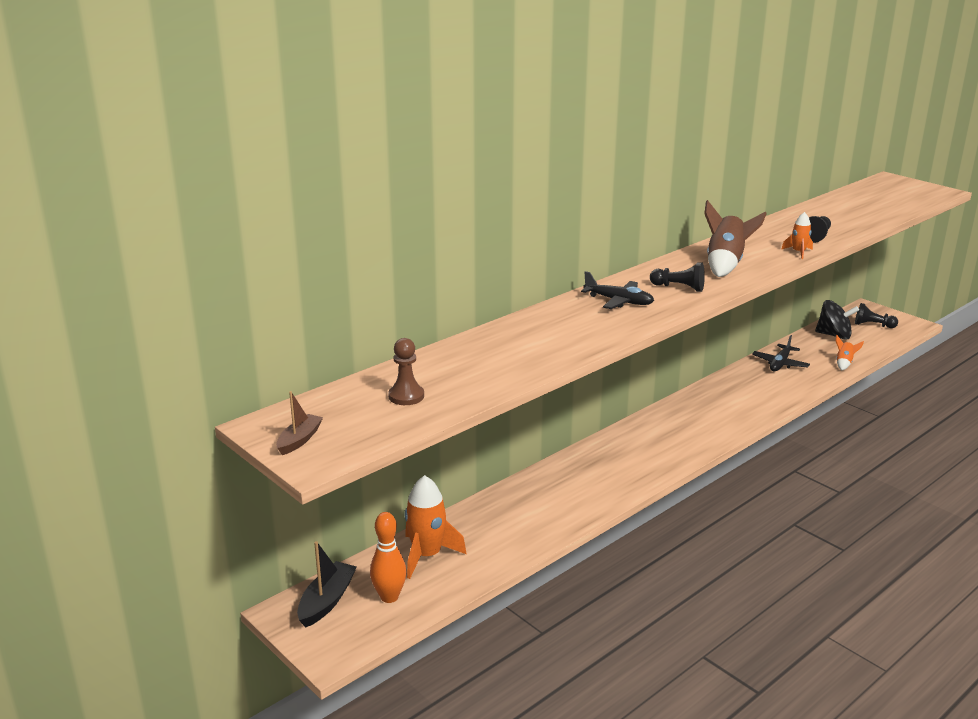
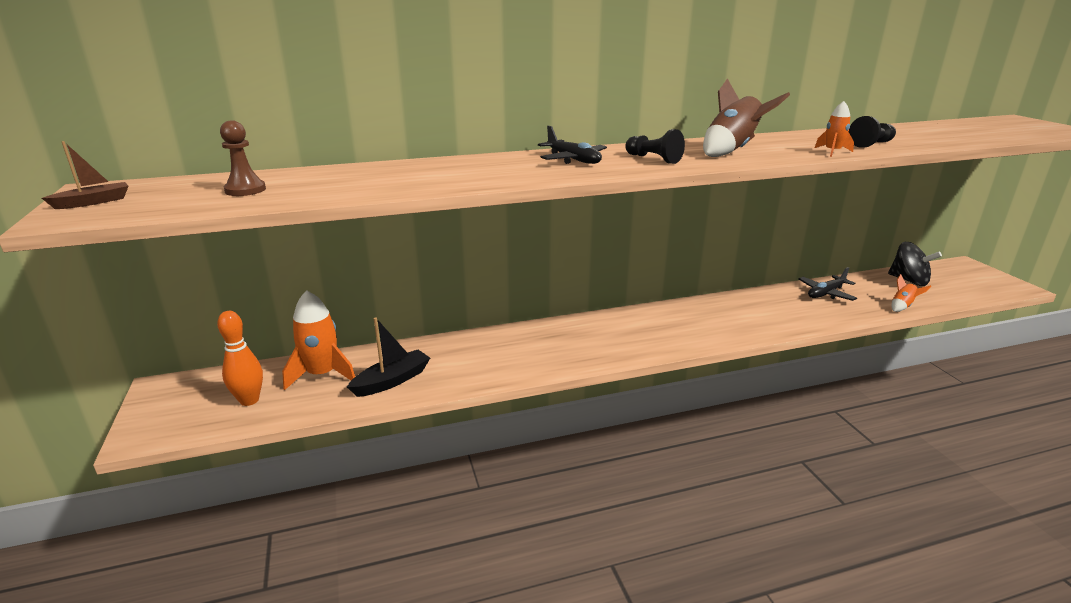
camera: 25 degrees right, 0 degrees up
black boat [297,541,357,628] -> black boat moved to [347,317,430,397]
black pawn [855,303,898,328] -> none

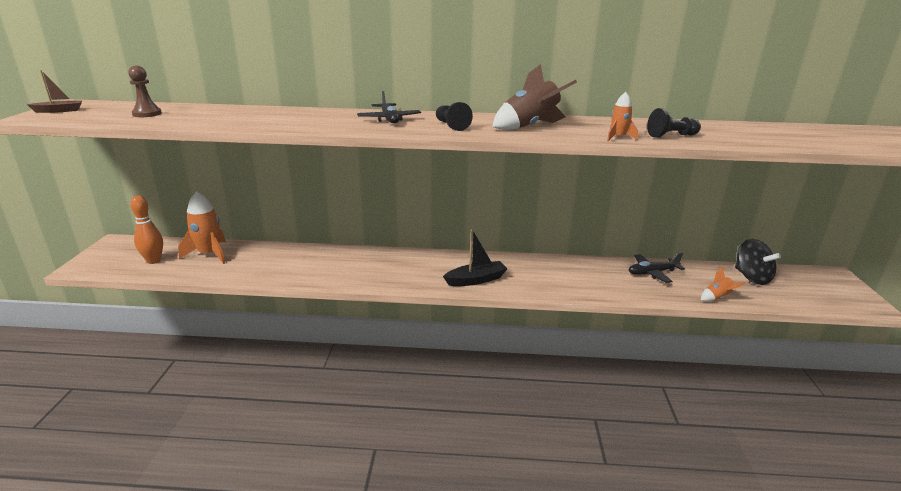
camera: 20 degrees right, 0 degrees up
black boat [347,317,430,397] -> black boat moved to [443,229,507,286]

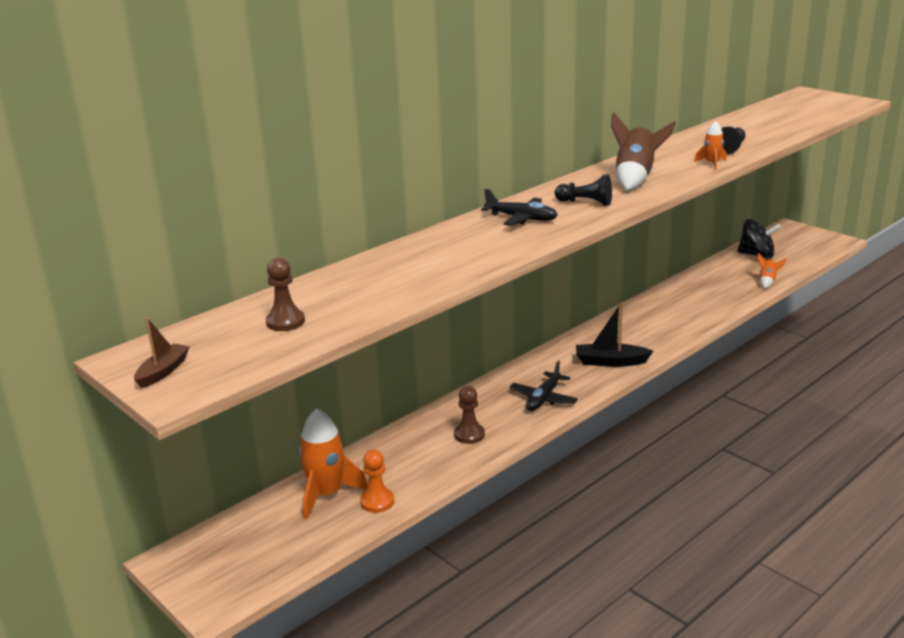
camera: 45 degrees left, 0 degrees up
orange bowling pin [130,196,163,264] -> none
black boat [443,229,507,286] -> black boat turned 105 degrees counterclockwise [576,303,653,367]
black plane [629,253,685,283] -> black plane moved to [509,361,578,411]
none -> orange pawn [360,450,394,513]
none -> brown pawn [454,386,485,444]

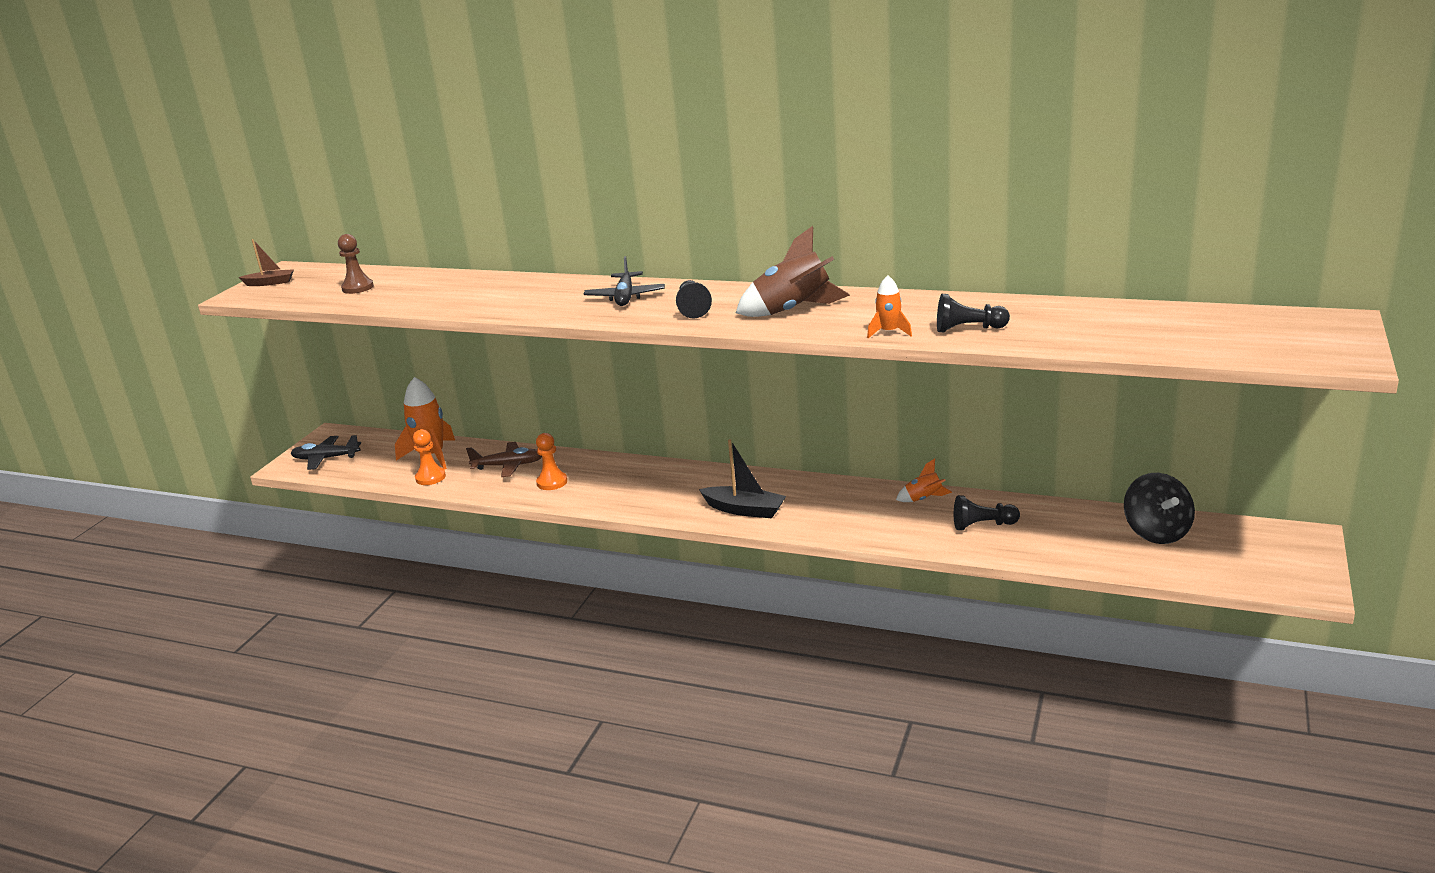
camera: 65 degrees right, 0 degrees up
brown pawn [454,386,485,444] -> orange pawn [536,433,567,490]
black plane [509,361,578,411] -> black plane moved to [291,435,361,470]
black boat [576,303,653,367] -> black boat turned 135 degrees clockwise [699,439,786,518]
orange rocket [758,253,786,289] -> orange rocket moved to [896,458,952,502]
none -> brown plane [466,442,542,477]
none -> black pawn [954,495,1020,530]

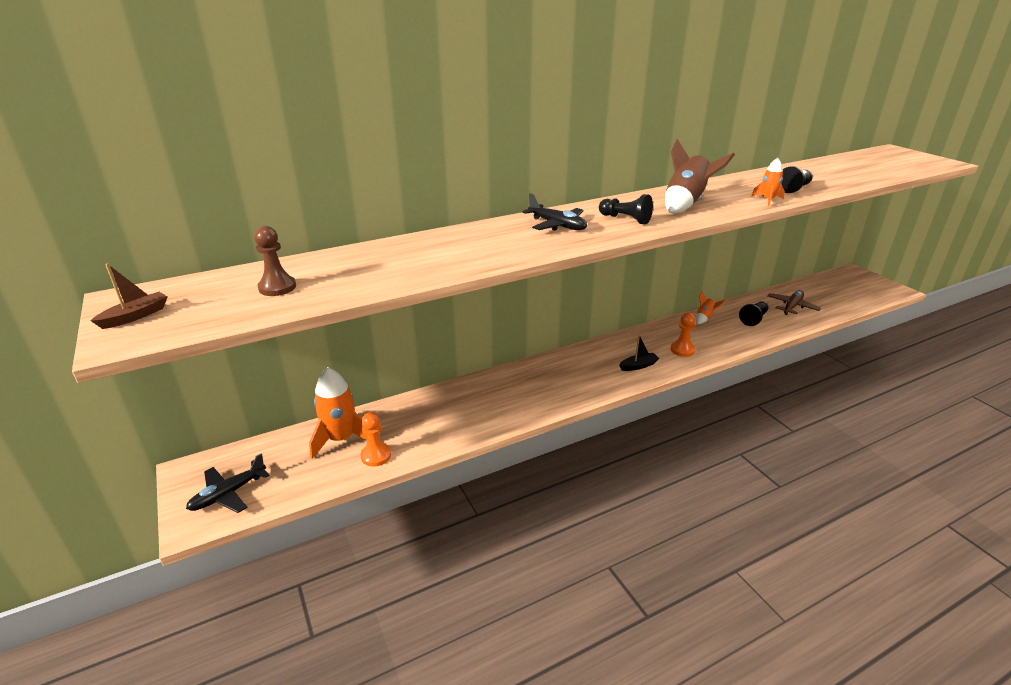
camera: 50 degrees left, 5 degrees up
brown plane [466,442,542,477] -> brown plane moved to [767,290,821,315]
orange pawn [536,433,567,490] -> orange pawn moved to [671,313,696,357]
black boat [699,439,786,518] -> black boat [619,335,659,371], size x0.65
black spinning top [1124,473,1195,544] -> none

